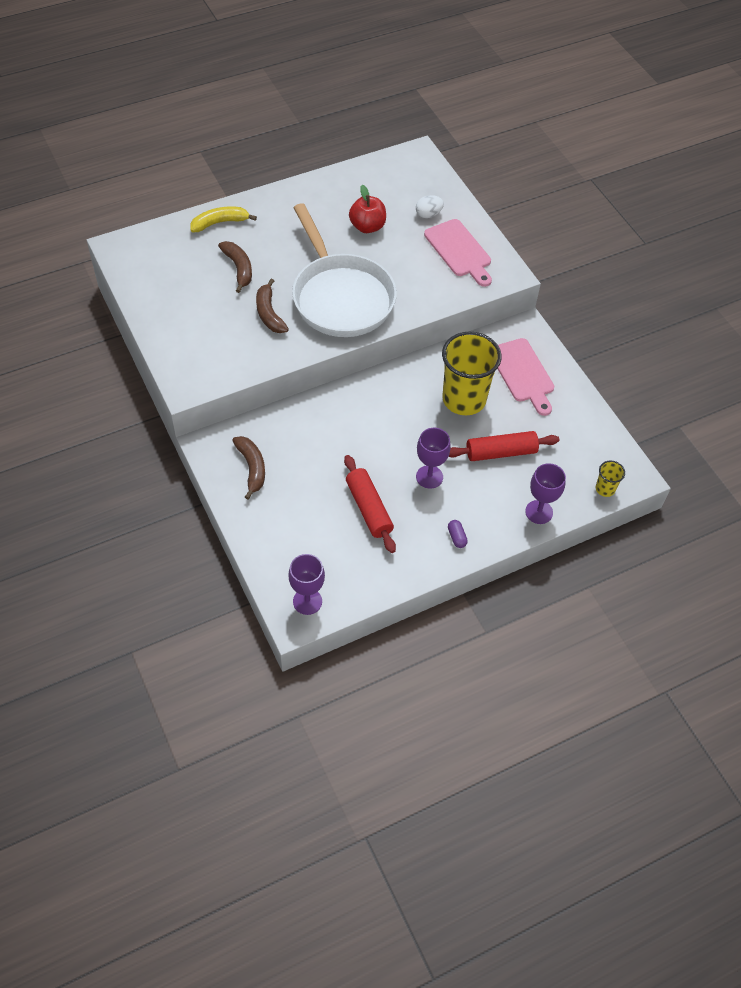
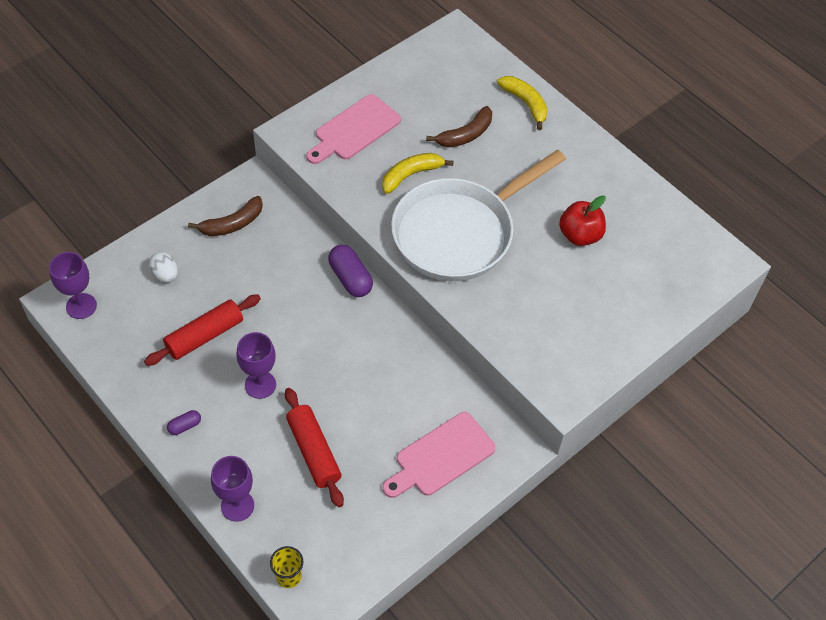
camera: 75 degrees right, 0 degrees up
brown banana [256,279,289,333] -> yellow banana [382,153,454,194]
white egg [416,195,444,218] -> white egg moved to [149,252,178,282]
pink cutting board [424,219,492,287] -> pink cutting board moved to [306,94,401,164]
yellow cup [442,332,502,415] -> none
none -> purple capsule [328,245,373,297]

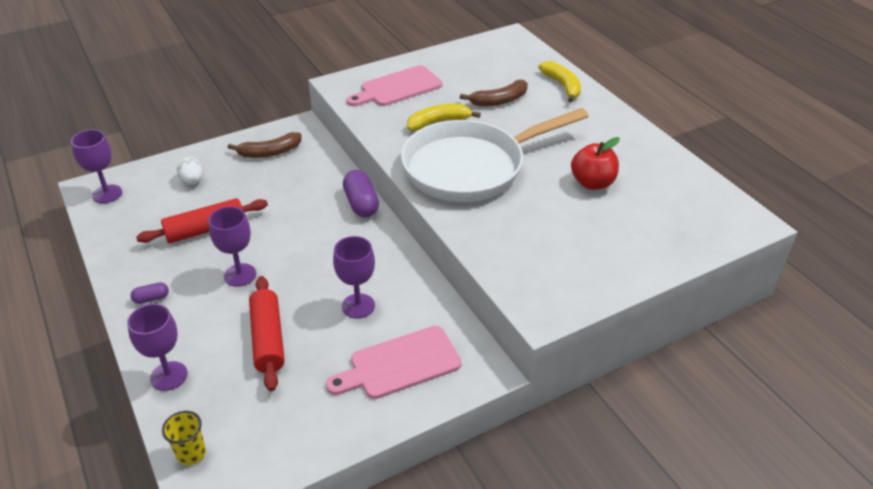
camera: 15 degrees right, 15 degrees down
none -> purple goblet [333,236,375,319]

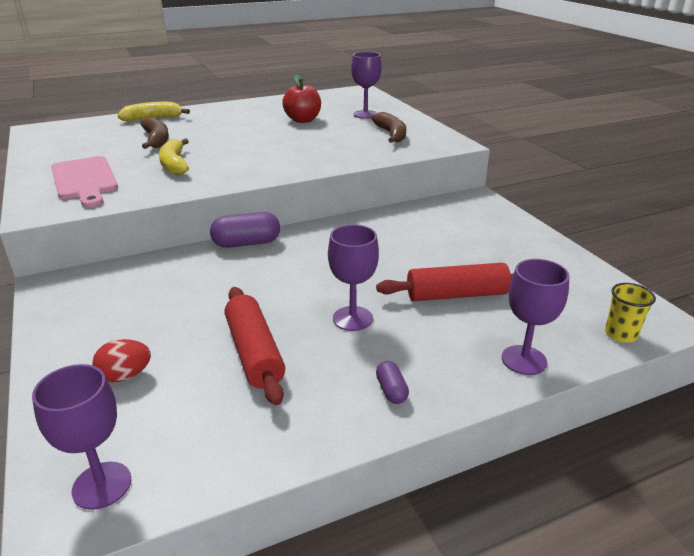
camera: 85 degrees left, 10 degrees down
white egg [177,157,204,184] -> red egg [92,339,151,382]
brown banana [228,132,301,158] -> brown banana moved to [372,112,406,143]
pink cutting board [326,326,462,399] -> none
purple goblet [333,236,375,319] -> purple goblet moved to [351,52,382,119]
white pan [401,108,589,202] -> none

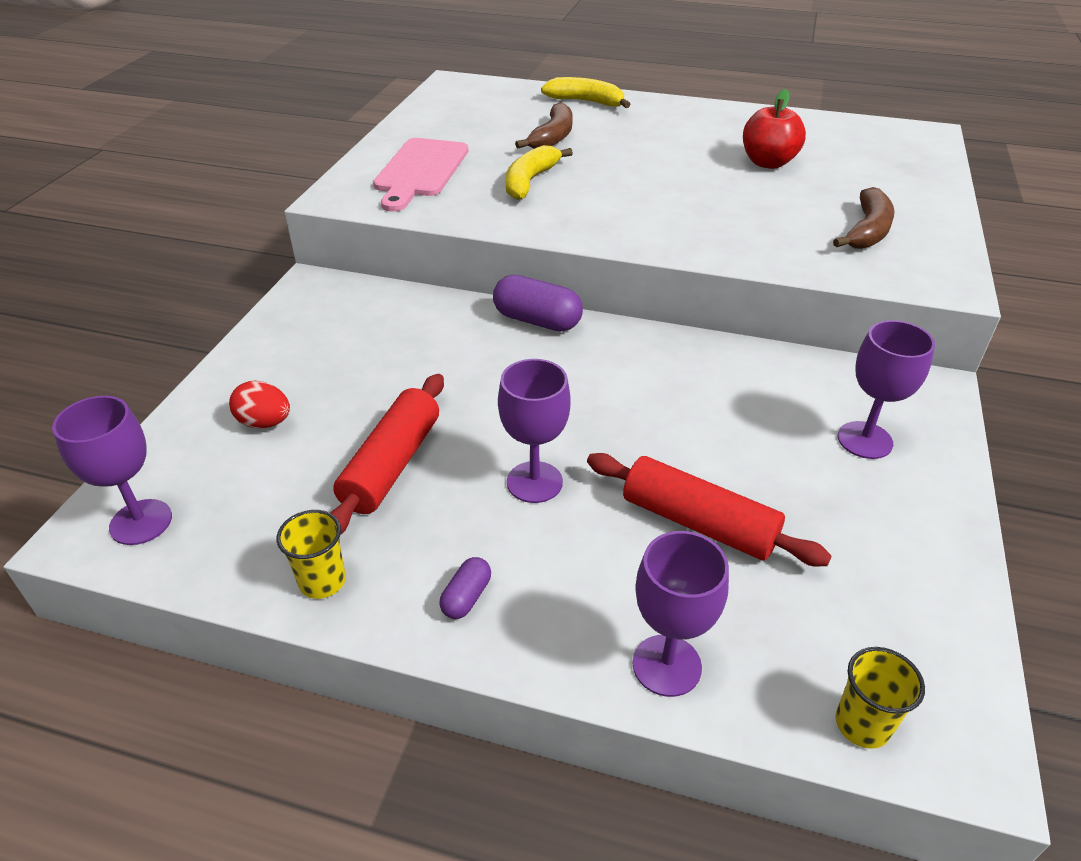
camera: 40 degrees right, 10 degrees up
purple goblet [351,52,382,119] -> purple goblet moved to [838,320,935,459]
none -> yellow cup [277,510,346,599]

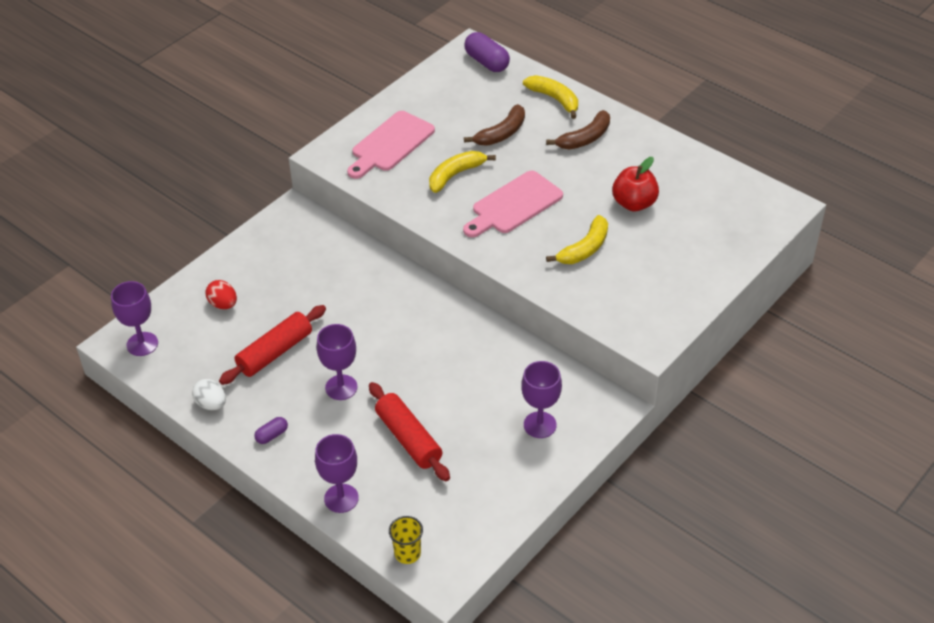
camera: 25 degrees right, 5 degrees up
yellow cup [277,510,346,599] -> white egg [192,379,226,410]
purple capsule [493,275,583,331] -> purple capsule moved to [464,32,510,72]
brown banana [833,187,895,249] -> brown banana moved to [546,110,610,150]
none -> pink cutting board [463,171,563,237]
none -> yellow banana [546,215,608,264]

